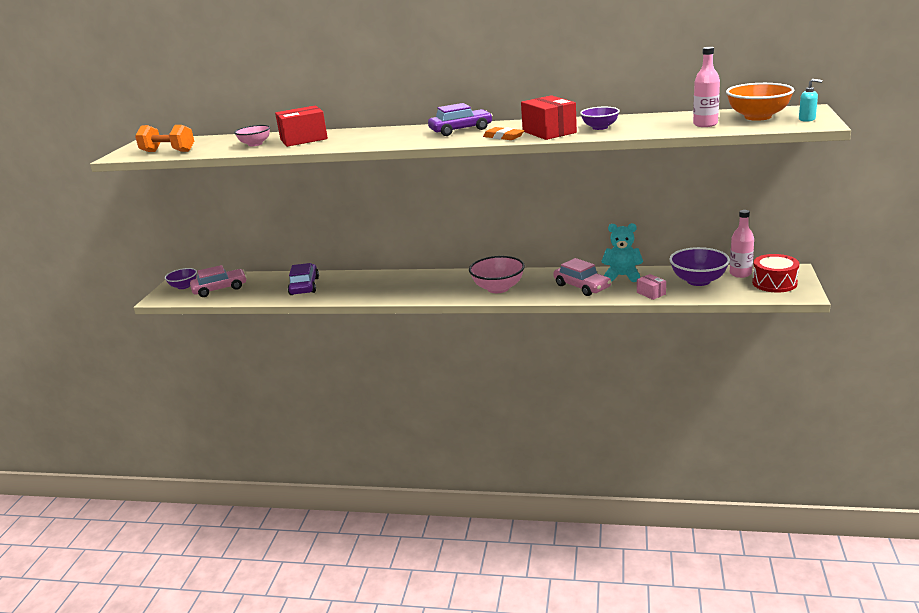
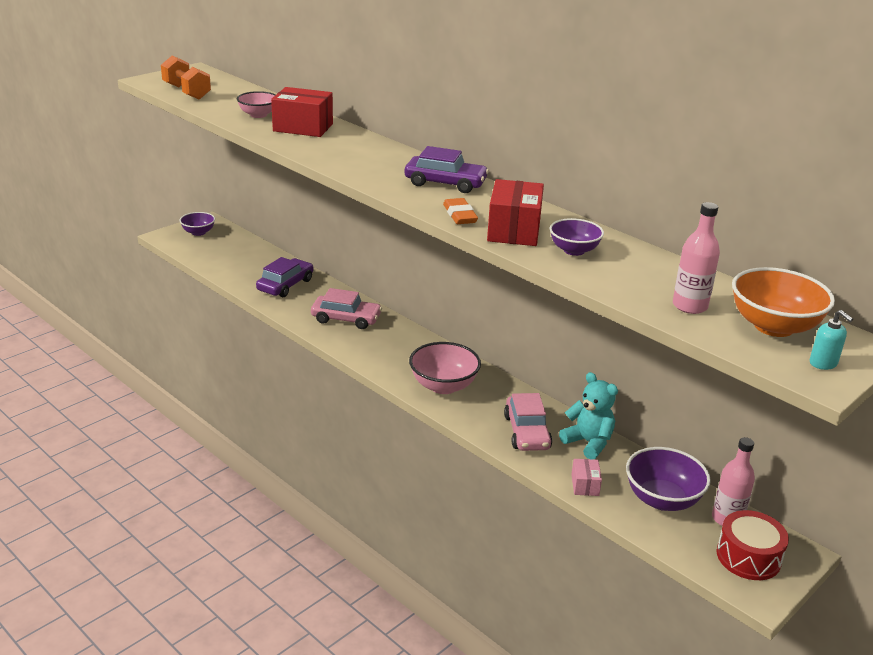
camera: 30 degrees right, 5 degrees up
pink car [190,265,247,297] -> pink car moved to [311,288,382,329]

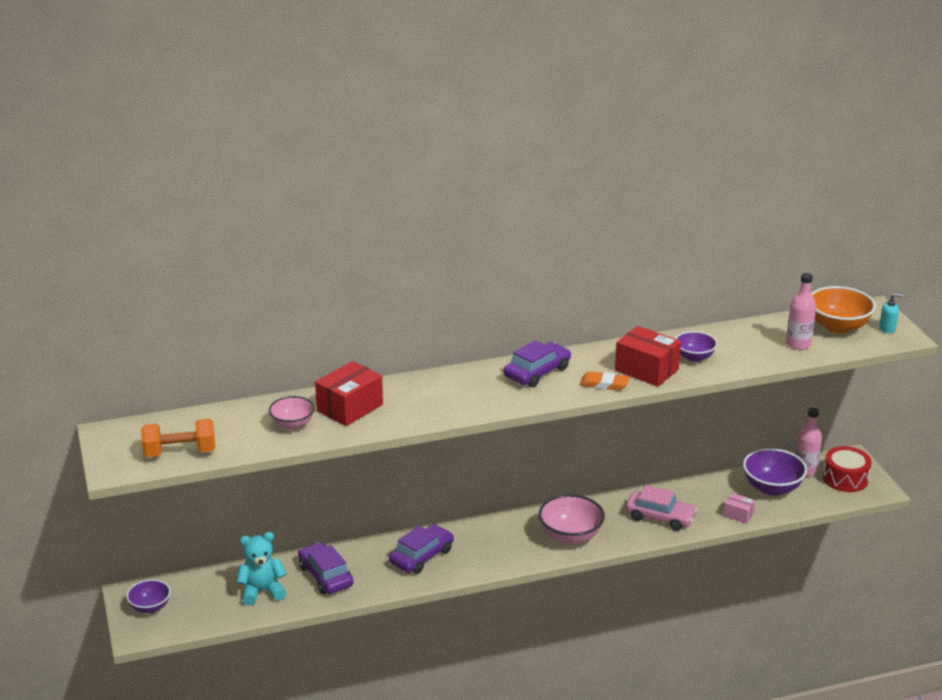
camera: 60 degrees left, 0 degrees up
pink car [311,288,382,329] -> purple car [389,524,454,574]
turquoise teddy bear [559,372,618,459] -> turquoise teddy bear moved to [237,532,287,605]

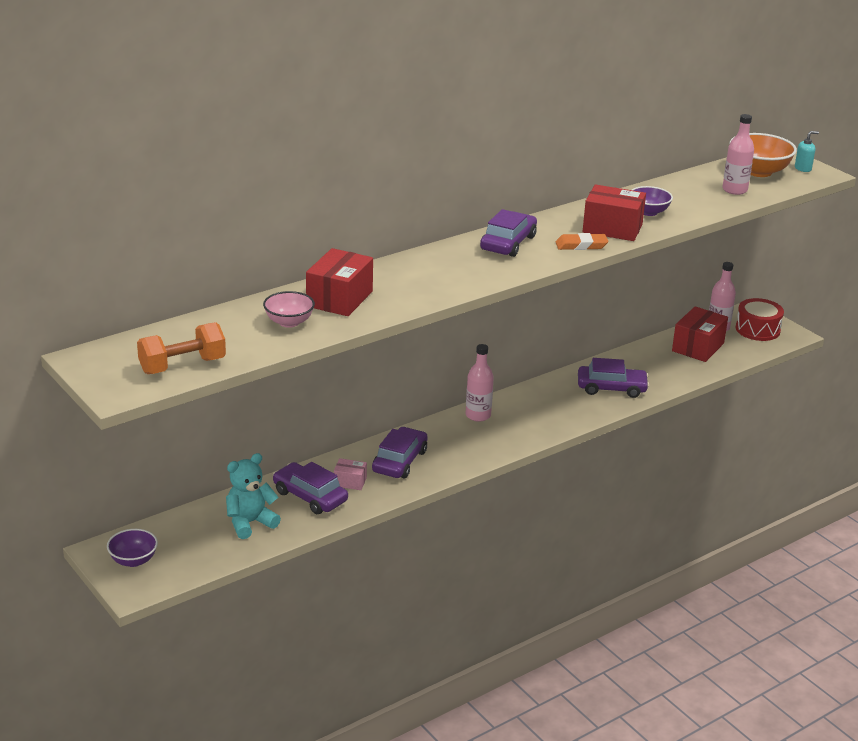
camera: 20 degrees left, 0 degrees up
pink bowl [539,494,605,545] -> none
pink car [626,485,698,531] -> purple car [578,358,649,398]
pink box [723,493,755,524] -> pink box moved to [334,458,367,490]
purple bowl [743,448,807,496] -> red box [672,306,728,362]
none -> pink bottle [466,344,494,422]

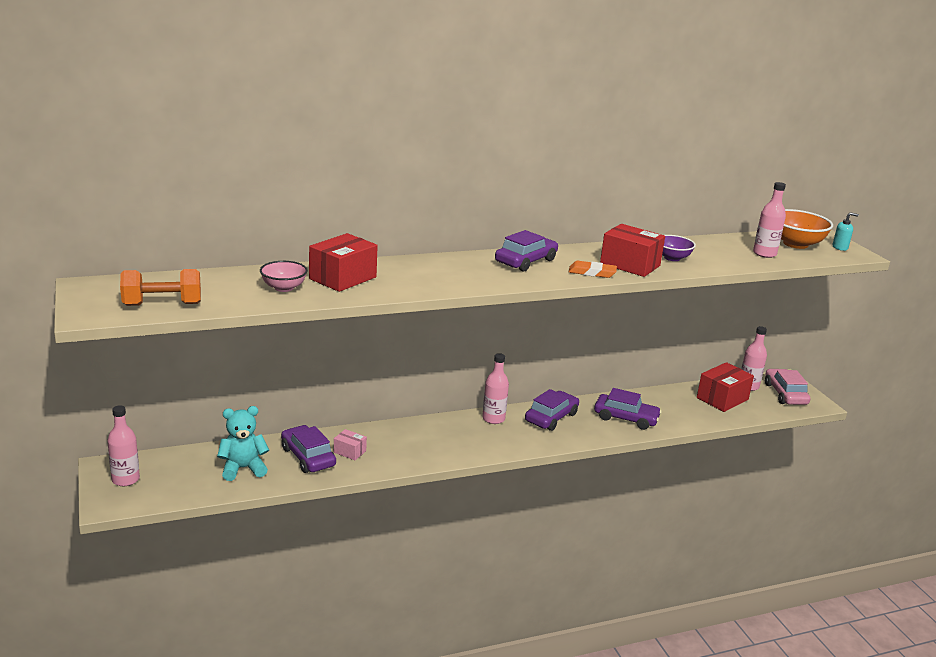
camera: 15 degrees right, 5 degrees down
purple bowl [107,529,158,567] -> pink bottle [107,405,140,486]
purple car [372,427,428,478] -> purple car moved to [525,389,579,431]
red drum [736,298,784,341] -> pink car [765,369,811,405]

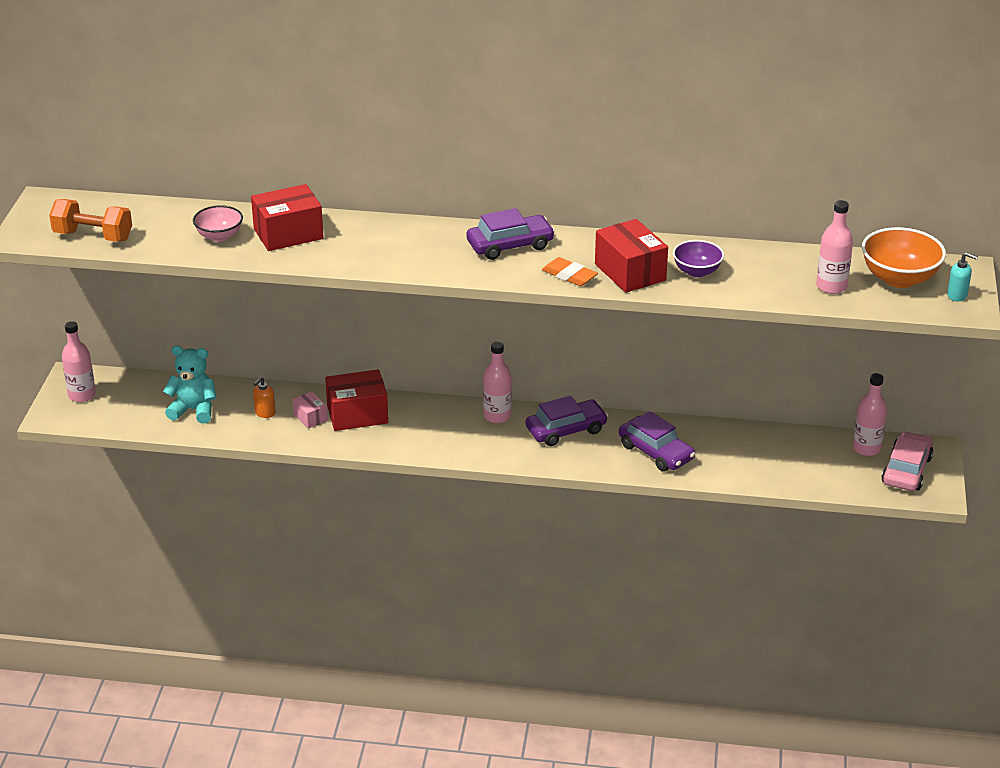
camera: 30 degrees right, 10 degrees up
purple car [281,425,336,473] -> orange soap dispenser [253,377,276,418]
red box [697,362,754,412] -> red box moved to [325,369,388,431]

